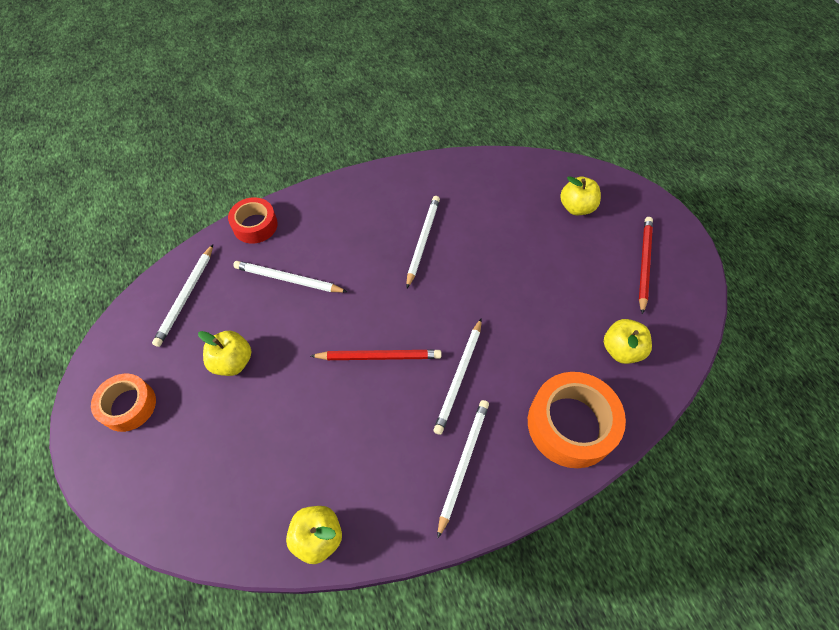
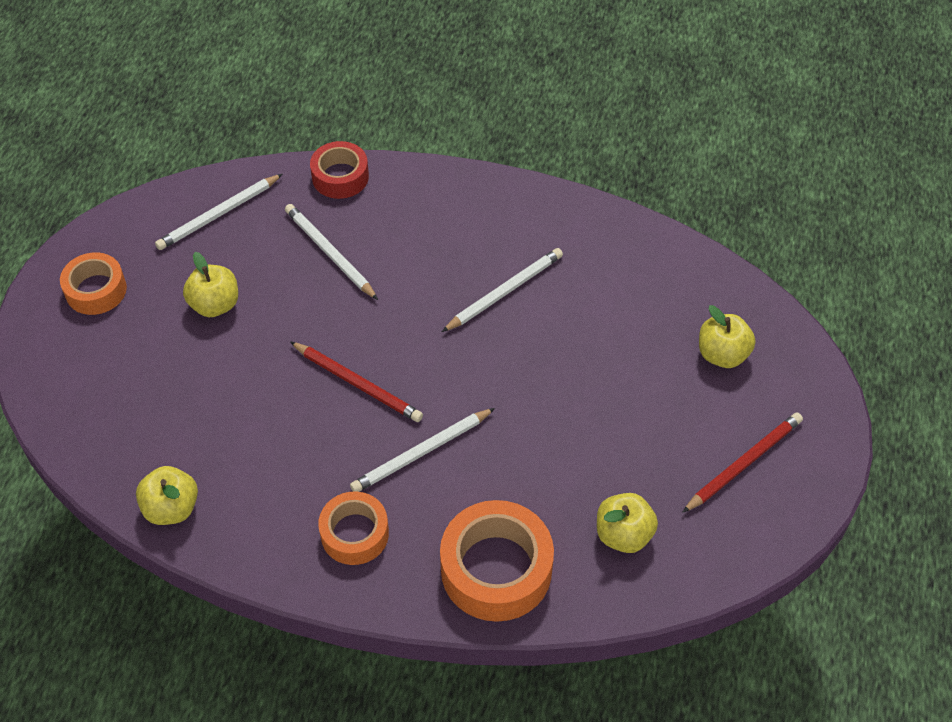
camera: 35 degrees right, 5 degrees down
white pencil [437,400,489,539] -> orange tape [318,491,389,565]

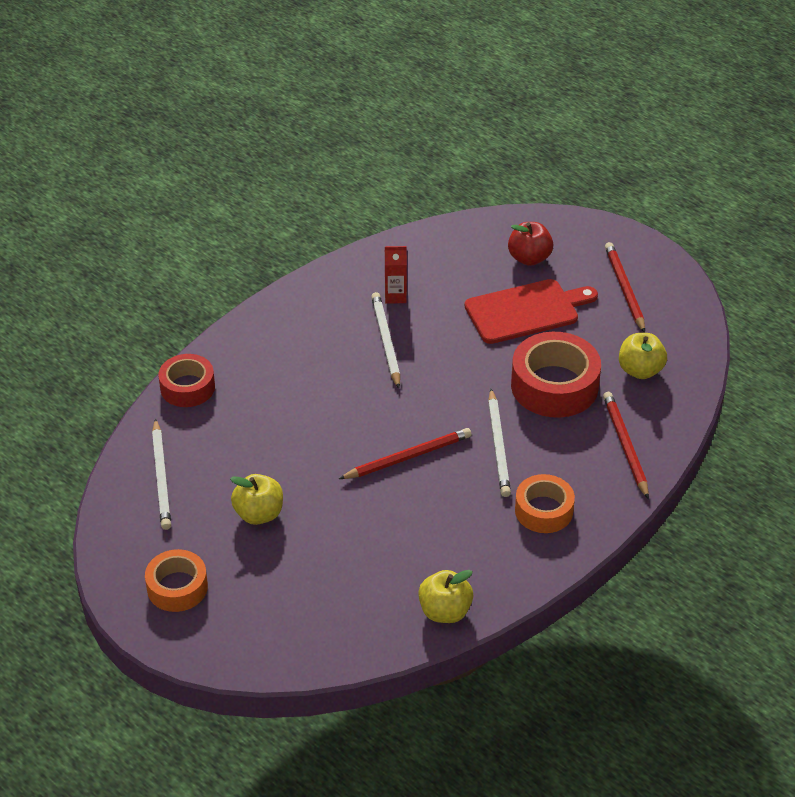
camera: 60 degrees left, 10 degrees down
white pencil [285,204,378,300] -> none
orange tape [440,500,554,622] -> red pencil [603,392,649,499]
yellow apple [699,305,756,368] -> red apple [508,222,553,266]
none -> red carton [385,246,407,304]
none -> red cutting board [465,279,598,344]
none -> red tape [511,332,601,418]

